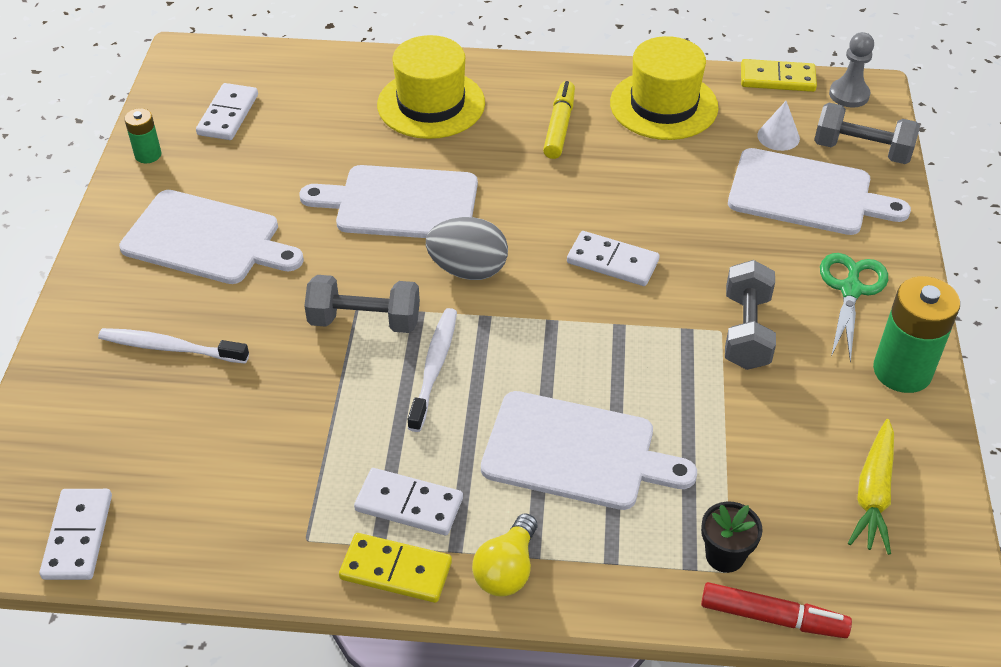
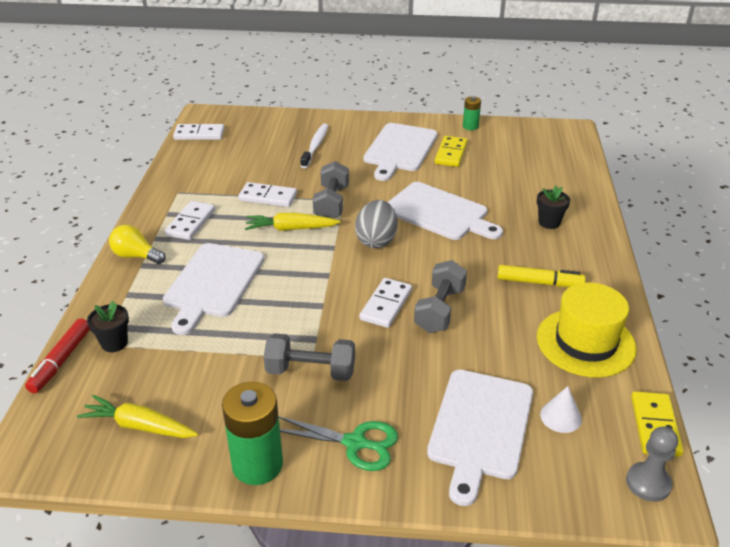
camera: 90 degrees right, 10 degrees down
white domino [196,83,258,140] -> white domino moved to [238,182,297,207]
white cutting board [300,165,478,238] -> white cutting board turned 120 degrees clockwise [388,182,503,240]
yellow domino [339,533,452,603] -> yellow domino moved to [435,136,468,167]
yellow hat [377,35,485,139] -> black flower pot [537,186,570,229]
white toothbrush [408,308,457,432] -> yellow carrot [245,213,341,231]
grey dumbbell [814,103,920,164] -> grey dumbbell moved to [414,260,467,333]

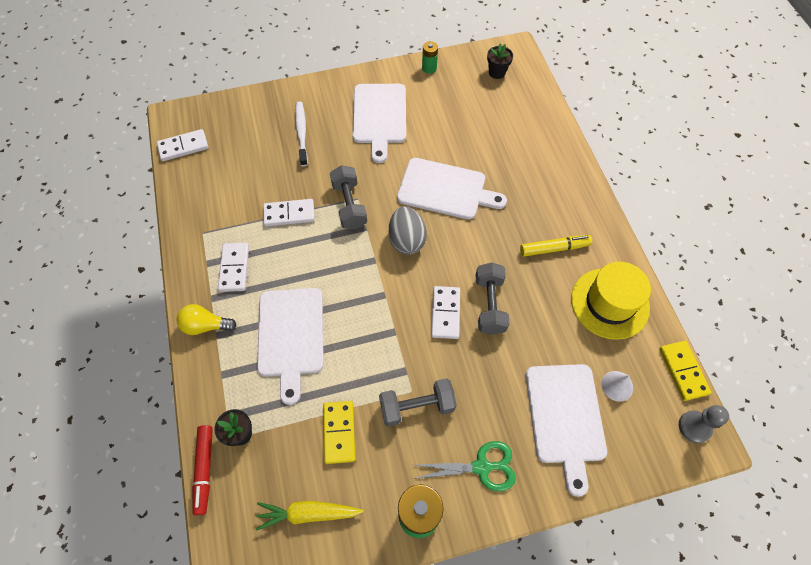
camera: 20 degrees left, 25 degrees up
yellow carrot [245,213,341,231] -> none
yellow domino [435,136,468,167] -> yellow domino moved to [323,401,355,464]
black flower pot [537,186,570,229] -> black flower pot moved to [487,43,513,79]

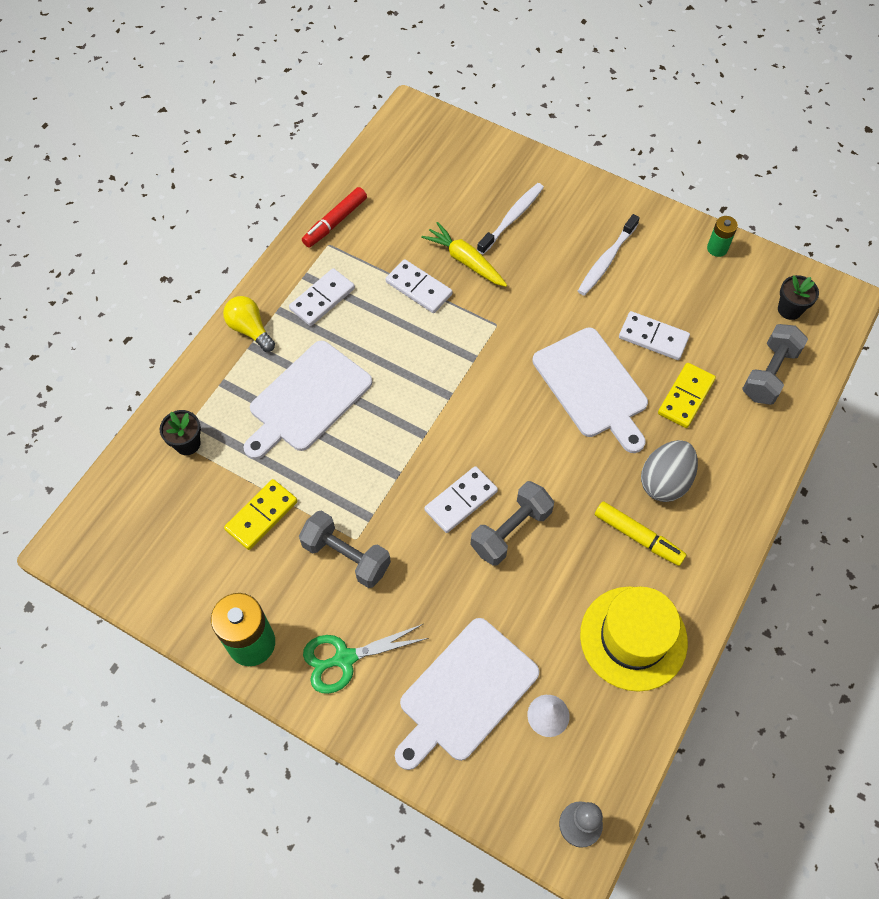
camera: 45 degrees right, 0 degrees up
white domino [157,129,208,161] -> white domino moved to [619,311,690,360]
red marker [192,425,213,515] -> red marker moved to [302,187,367,248]
yellow carrot [256,501,363,531] -> yellow carrot moved to [421,222,507,287]
grey dumbbell [330,165,367,229] -> grey dumbbell moved to [742,324,808,405]
white cutting board [352,84,406,163] -> white toothbrush [578,214,640,296]
grey egg [389,206,427,255] -> grey egg moved to [641,440,698,502]
green scissors [413,441,516,491] -> green scissors turned 120 degrees clockwise [303,624,429,694]
yellow domino [659,341,711,401] -> yellow domino moved to [658,363,716,428]

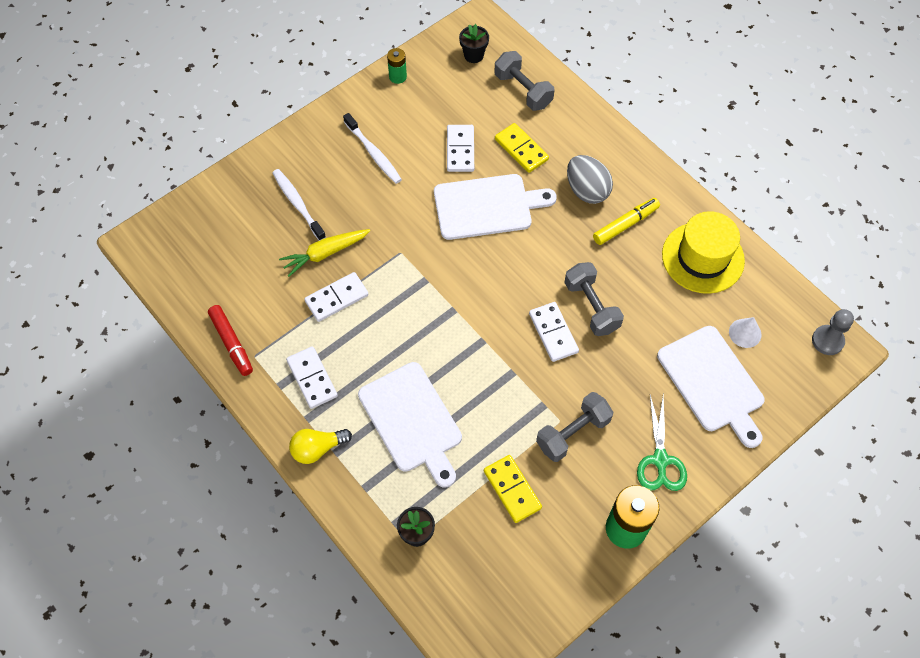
camera: 70 degrees left, 0 degrees up
white domino [619,311,690,360] -> white domino turned 45 degrees counterclockwise [447,125,474,172]

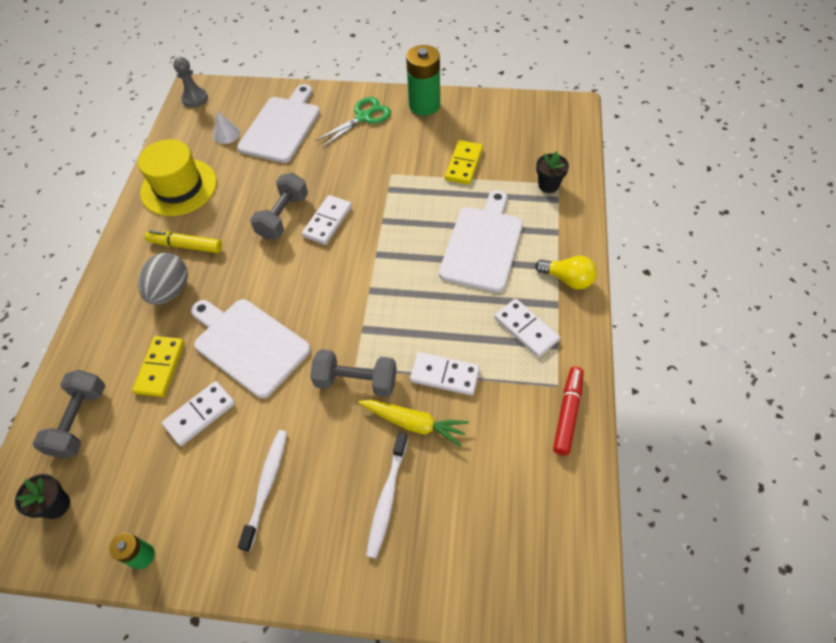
camera: 130 degrees left, 5 degrees down
white domino [286,346,338,409] -> white domino turned 60 degrees counterclockwise [494,299,560,357]
grey dumbbell [536,392,613,462] -> grey dumbbell moved to [310,349,397,397]

